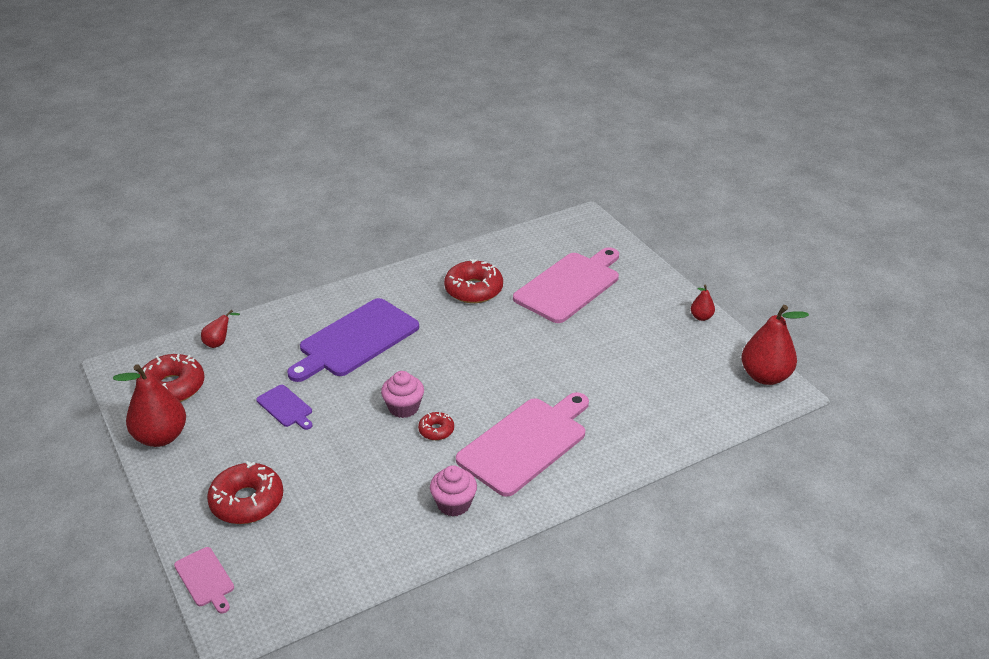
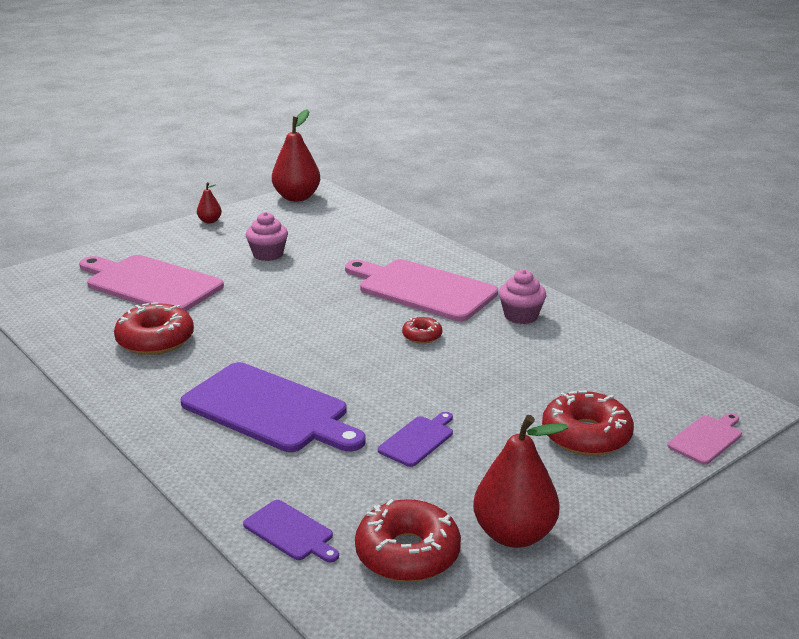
camera: 100 degrees left, 10 degrees down
red pear [201,310,240,348] -> purple cutting board [243,500,339,562]
pink cupcake [381,371,424,418] -> pink cupcake moved to [246,212,288,261]

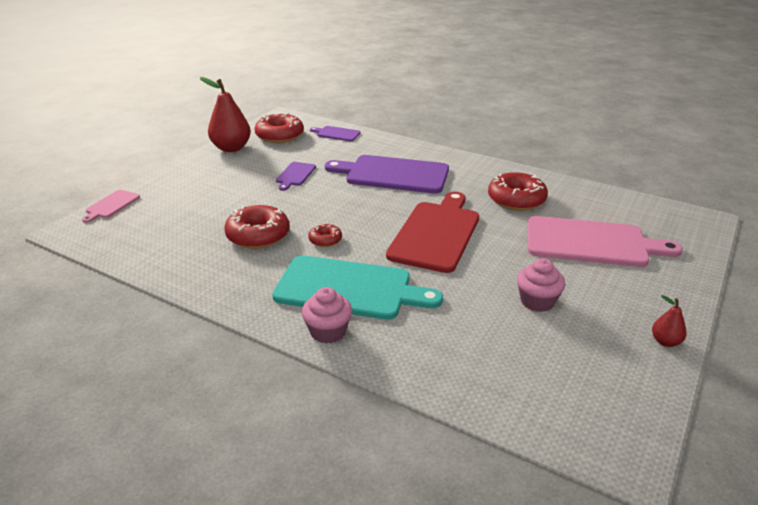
camera: 160 degrees right, 5 degrees up
red pear [272,109,320,202] -> none
pink cutting board [345,259,498,321] -> turquoise cutting board [272,255,443,320]
pink cupcake [499,270,546,324] -> pink cupcake moved to [302,287,352,344]
red donut [542,391,634,456] -> red donut moved to [224,205,290,249]
none -> red cutting board [386,192,479,273]

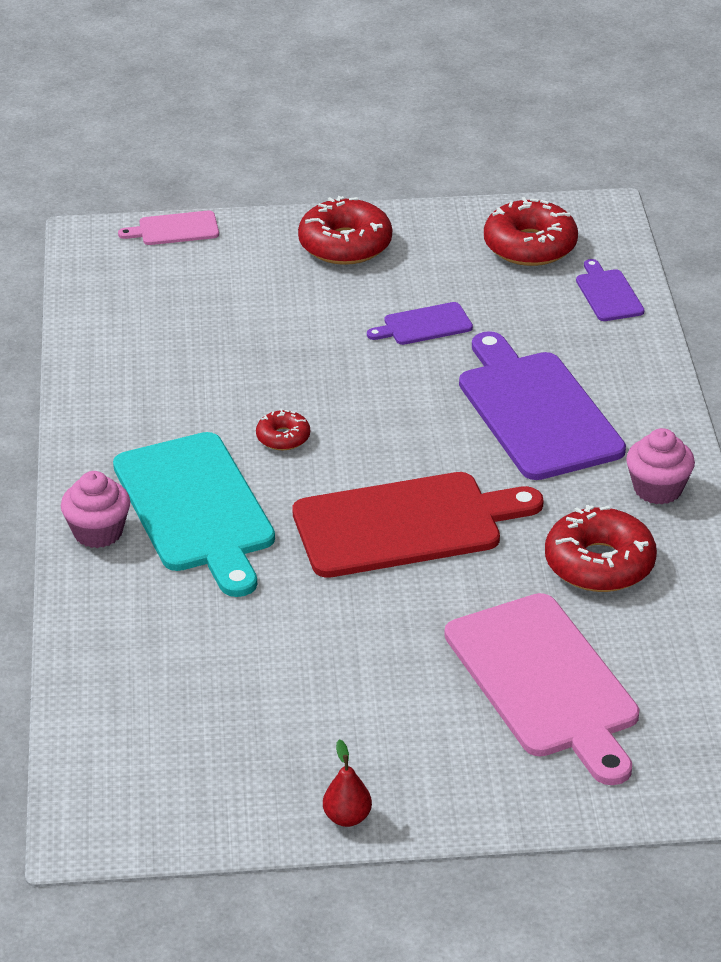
camera: 55 degrees right, 5 degrees up
red pear [200,77,251,152] -> none
red donut [224,205,290,249] -> red donut moved to [298,196,392,265]
pink cupcake [517,258,565,312] -> pink cupcake moved to [626,428,695,504]

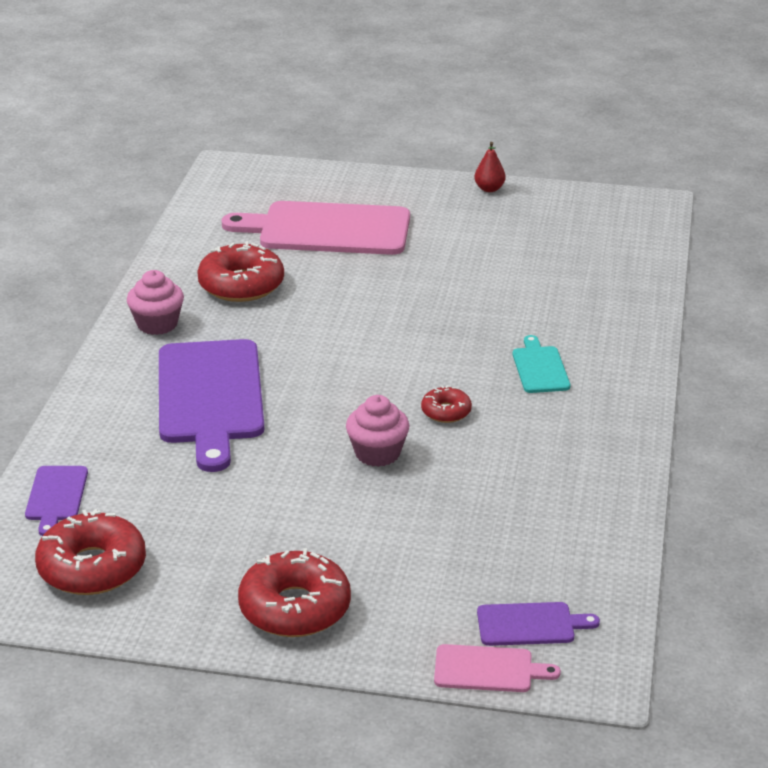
camera: 165 degrees left, 5 degrees down
pink cupcake [61,471,130,548] -> pink cupcake moved to [346,395,409,467]
turquoise cutting board [113,432,275,597] -> turquoise cutting board [513,335,570,393], size x0.47
red cutting board [292,472,544,578] -> none
purple cutting board [367,302,473,345] -> purple cutting board moved to [477,602,600,646]
pink cutting board [444,593,639,785] -> pink cutting board turned 75 degrees counterclockwise [222,201,410,255]

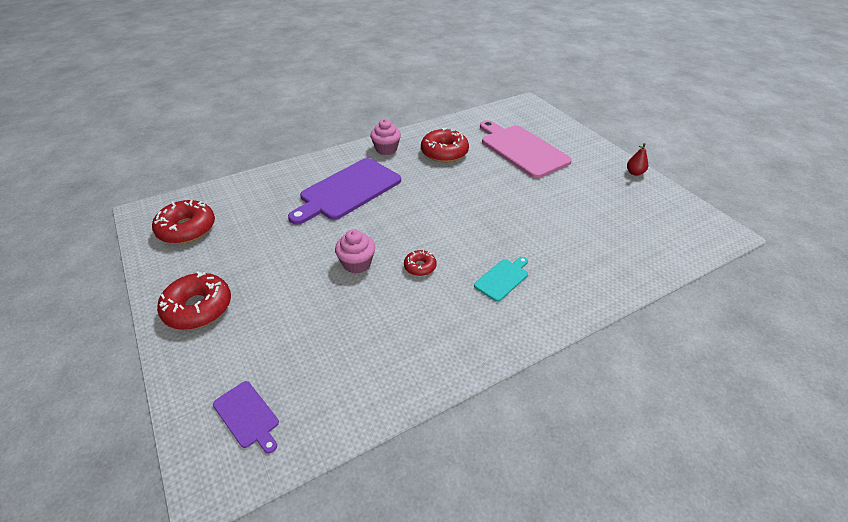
camera: 50 degrees right, 10 degrees up
purple cutting board [25,466,88,536] -> none
pink cutting board [434,644,561,692] -> none

